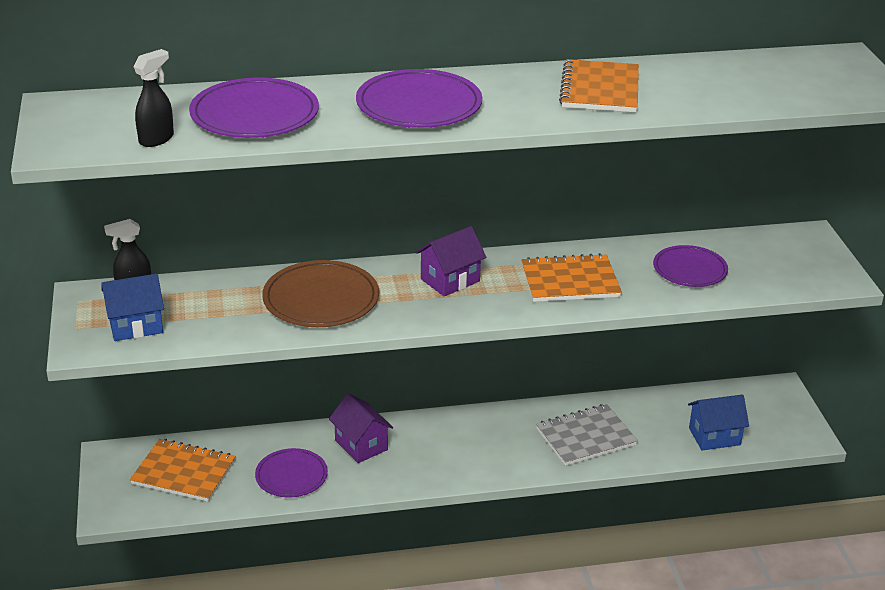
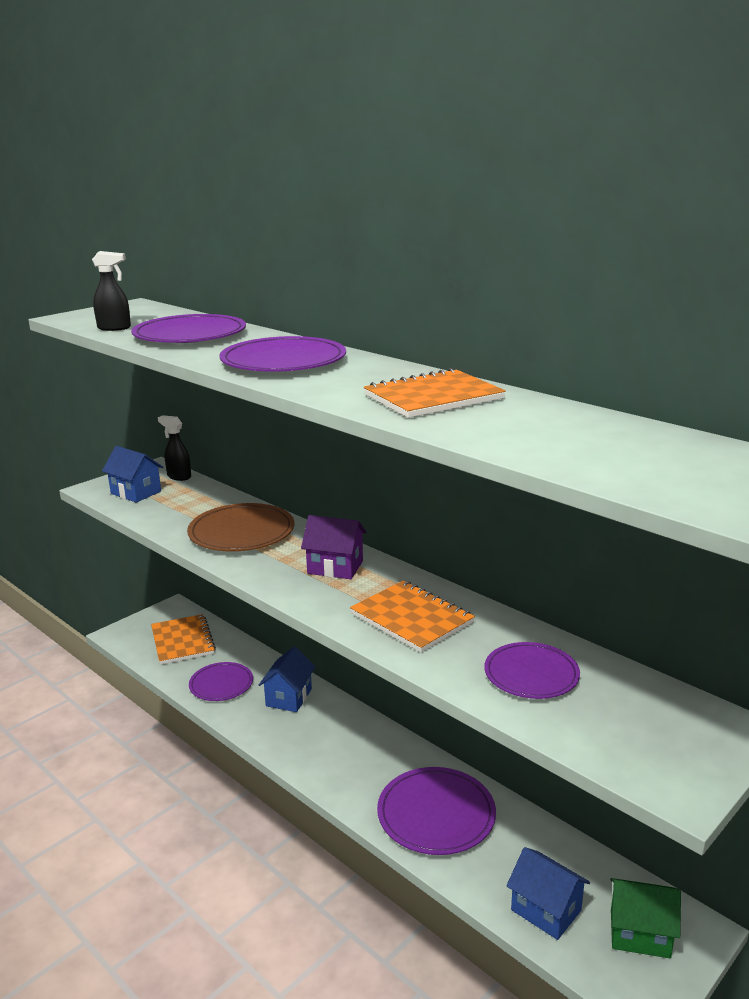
camera: 55 degrees right, 10 degrees down
purple house [329,393,393,463] -> blue house [259,646,315,712]
grey notebook [536,404,638,466] -> purple plate [377,767,496,855]
none -> green house [610,878,681,958]

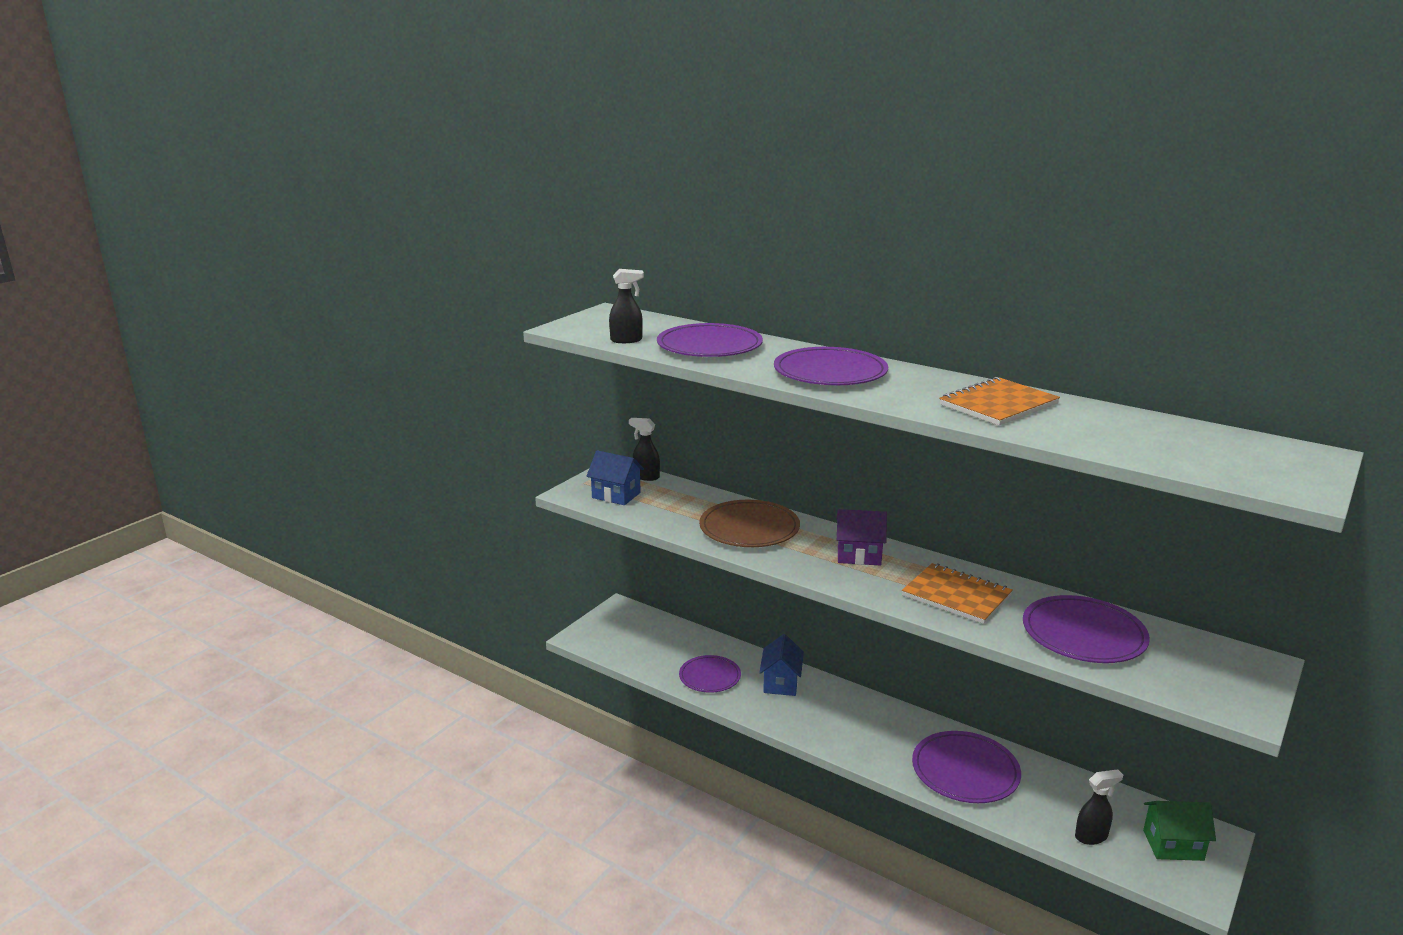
camera: 10 degrees left, 0 degrees up
orange notebook [151,614,216,665] -> none
purple plate [484,642,580,699] -> purple plate [1023,595,1150,663], size x1.51
blue house [506,847,590,940] -> black spray bottle [1075,769,1123,845]

